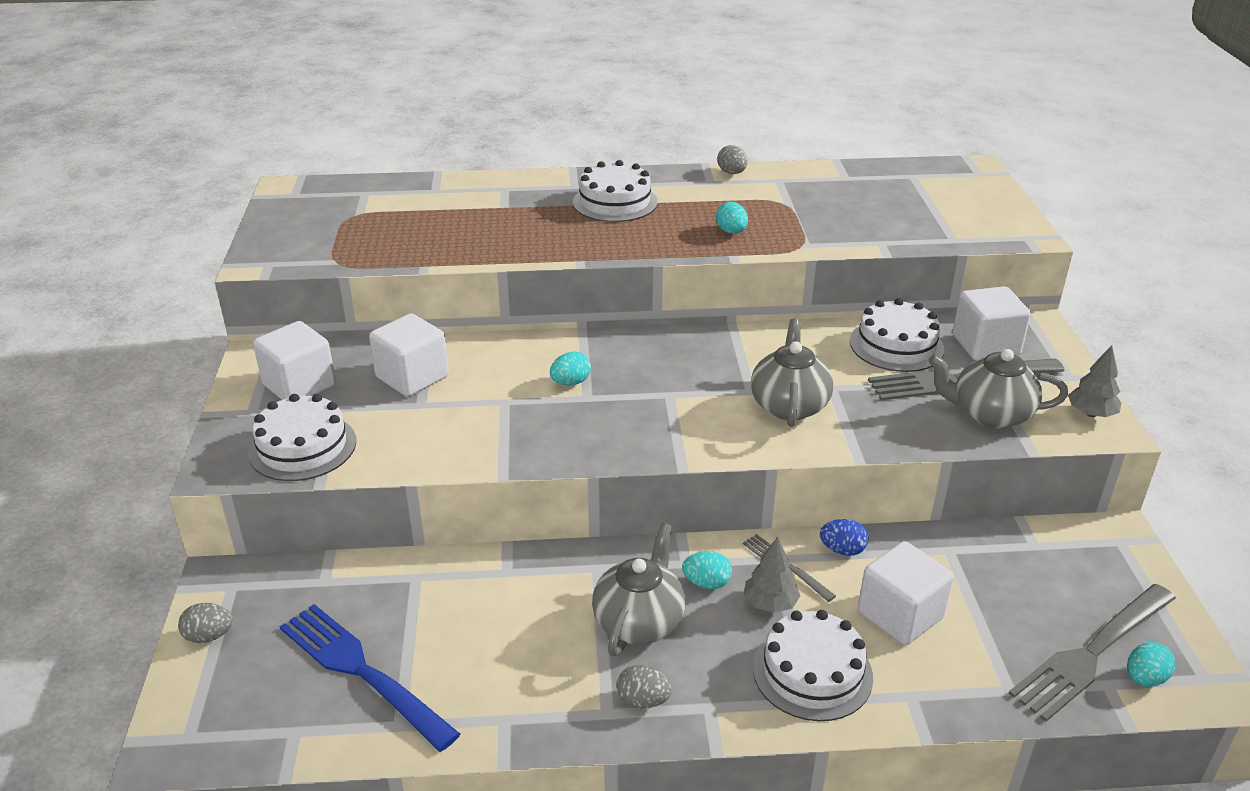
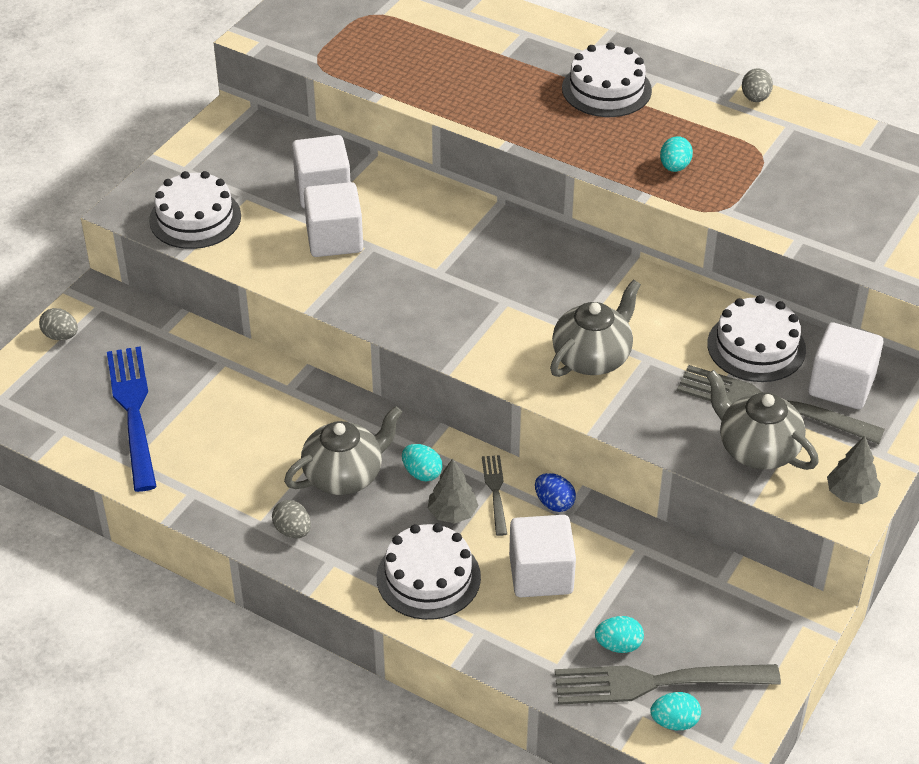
camera: 35 degrees right, 10 degrees up
white cube [253,321,336,400] -> white cube moved to [304,182,363,257]
turquoise egg [550,352,591,386] -> turquoise egg moved to [595,616,644,653]

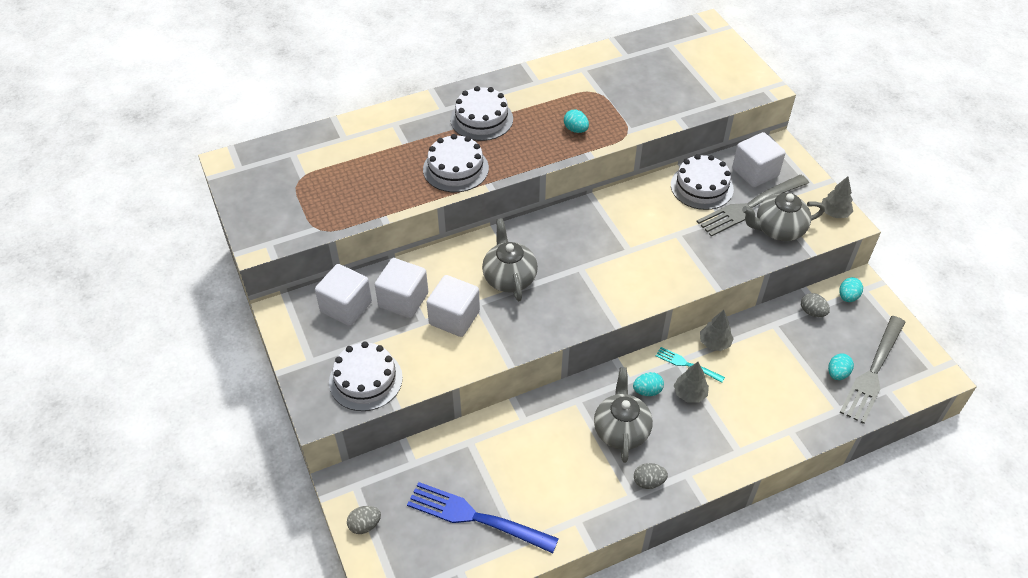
camera: 55 degrees left, 5 degrees up
white cake [377,523,481,620] -> white cake moved to [423,134,489,192]
grey fork [482,455,507,536] -> turquoise fork [656,347,725,383]
white cube [509,515,576,597] -> white cube moved to [315,264,372,326]
blue egg [535,473,576,512] -> grey tree [700,310,734,351]
grey teapot [550,280,641,377] -> grey teapot moved to [482,218,538,301]
turquoise egg [650,692,701,730] -> turquoise egg moved to [839,277,863,302]
grey egg [742,68,773,102] -> grey egg moved to [801,293,830,317]

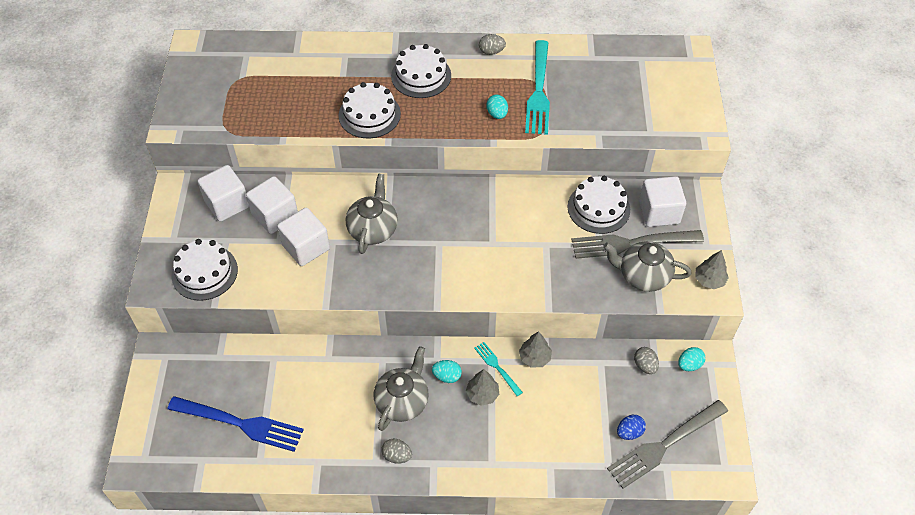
camera: 25 degrees right, 5 degrees up
grey egg [347,506,381,534] -> grey egg moved to [479,34,506,55]
blue fork [407,482,559,553] -> blue fork turned 150 degrees clockwise [167,396,304,452]
turquoise egg [828,353,854,380] -> blue egg [617,415,646,440]
none -> turquoise fork [525,40,550,135]

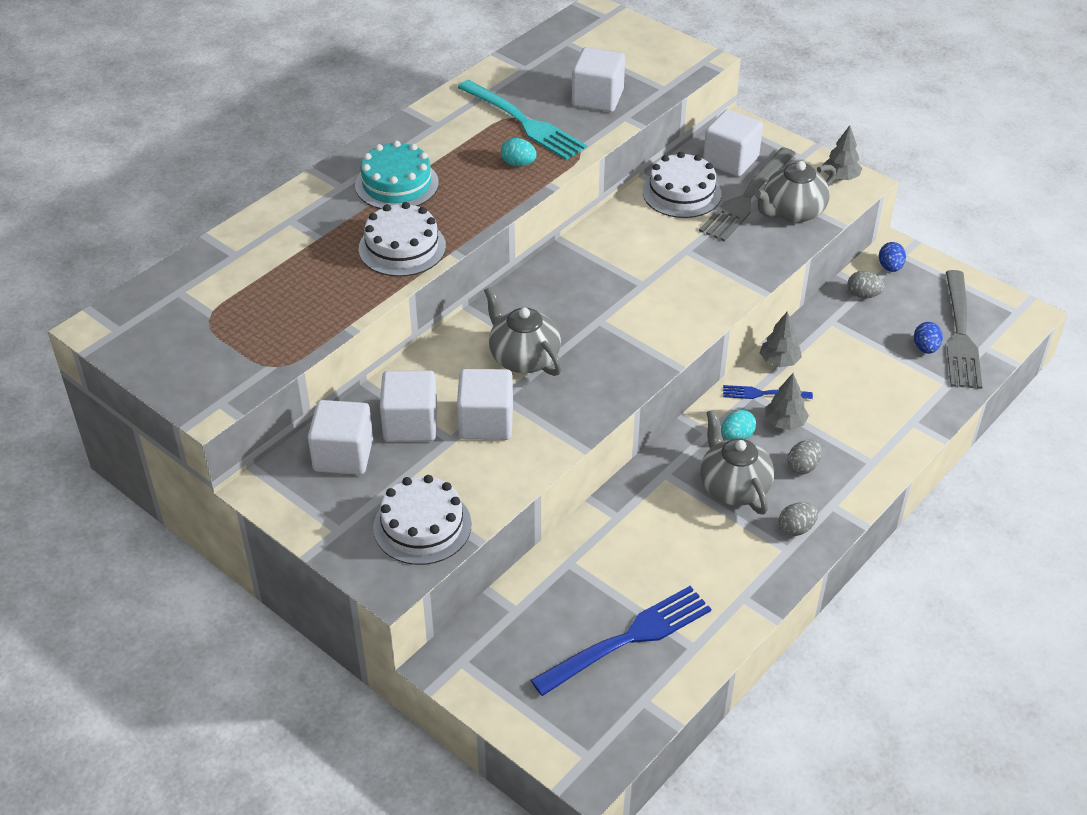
camera: 50 degrees left, 10 degrees down
white cake [391,44,451,98] -> turquoise cake [355,140,439,209]
turquoise fork [474,342,523,396] -> blue fork [723,385,813,399]
grey egg [479,34,506,55] -> grey egg moved to [787,439,822,474]
turquoise egg [678,347,705,371] -> blue egg [879,242,906,272]
none -> white cube [572,47,625,112]

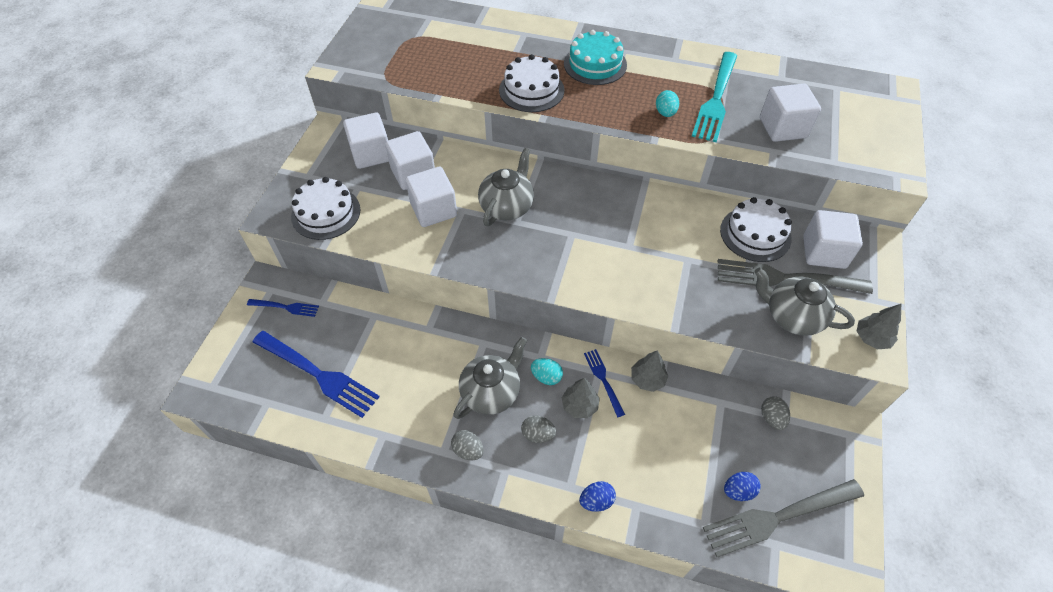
camera: 65 degrees right, 10 degrees up
blue egg [879,242,906,272] -> blue egg moved to [579,481,616,512]
none -> blue fork [247,299,319,317]

